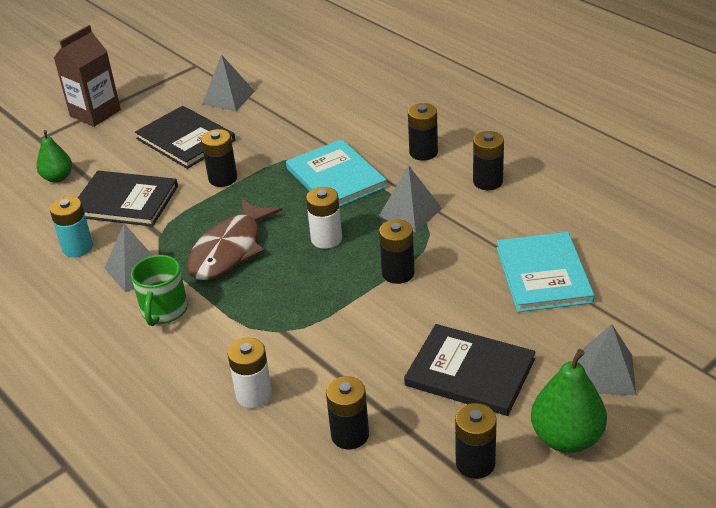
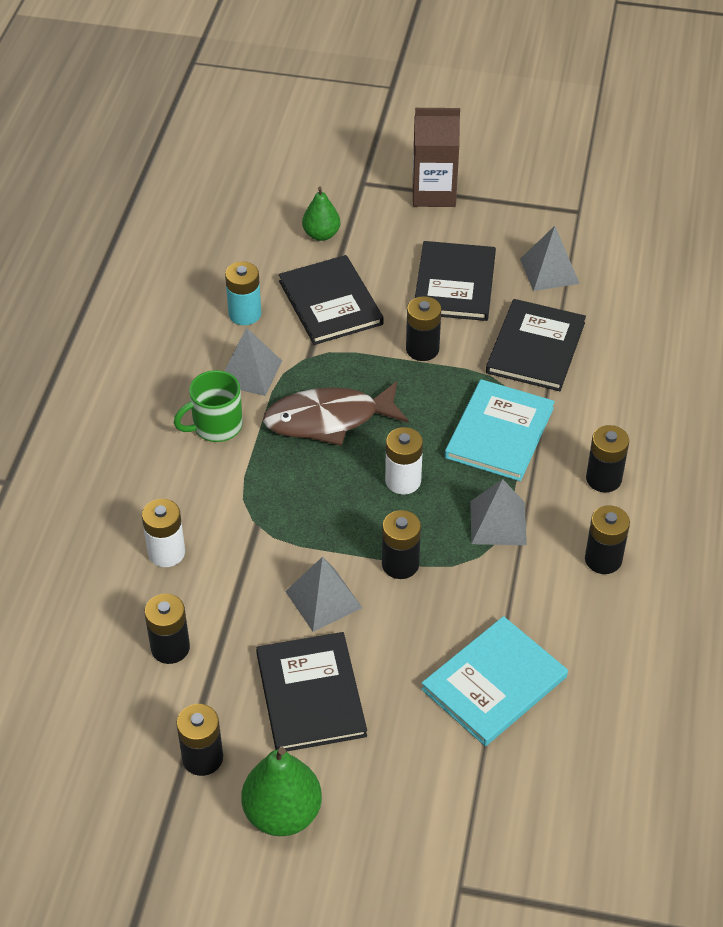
camera: 50 degrees right, 10 degrees up
grey pyramid [578,324,636,395] -> grey pyramid moved to [285,557,362,632]
none -> black book [486,299,586,391]

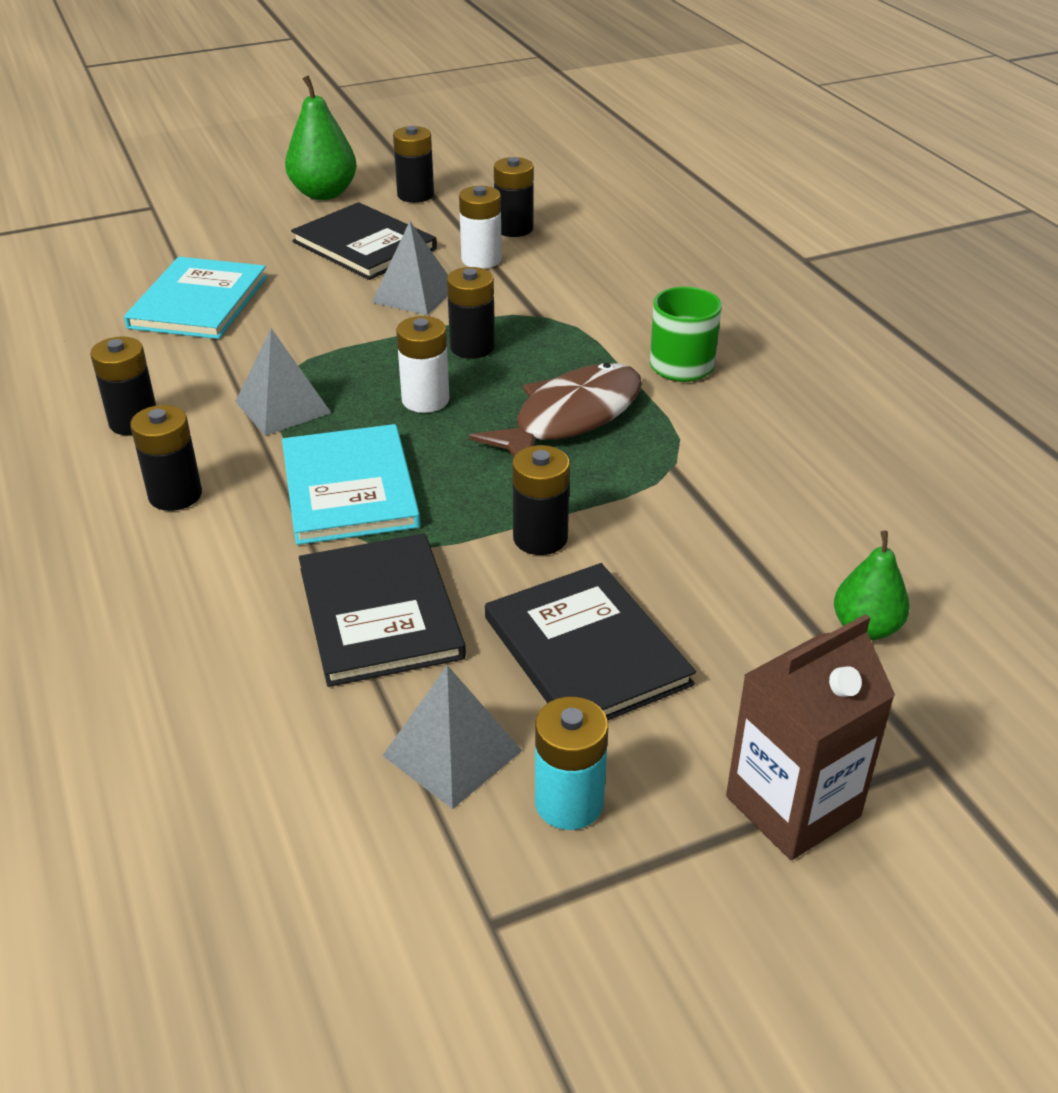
camera: 145 degrees right, 10 degrees down
white battery [142,499,185,567] -> white battery moved to [459,186,502,269]
turquoise battery [225,261,261,325] -> turquoise battery moved to [535,697,608,830]
grey pyramid [225,328,282,396] -> none
black book [279,255,384,345] -> none
black battery [382,510,421,579] -> black battery moved to [447,267,495,359]

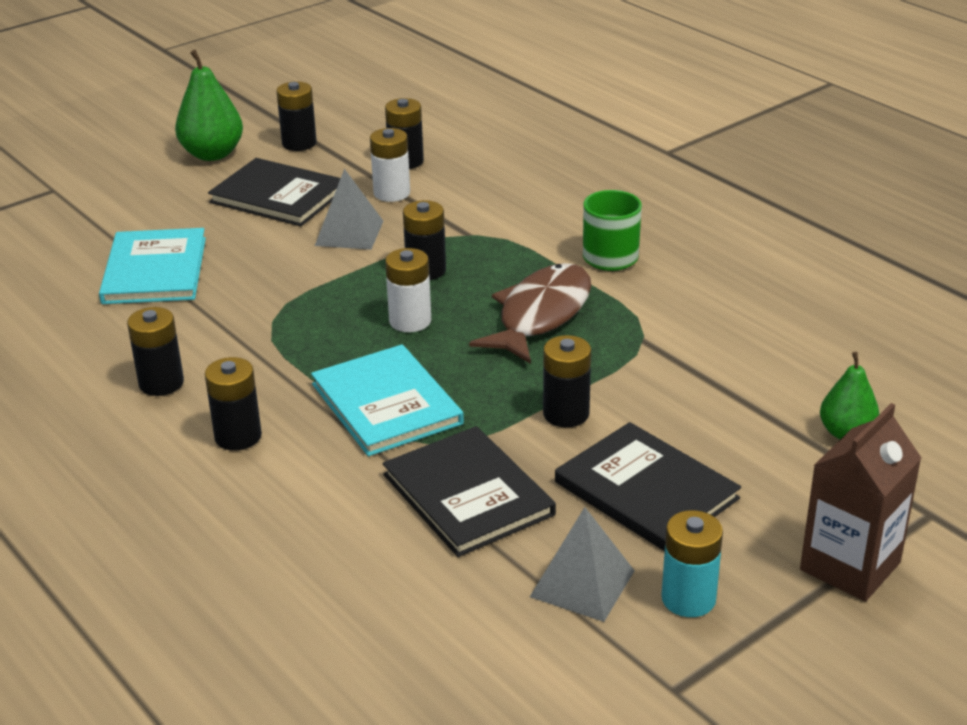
camera: 15 degrees left, 5 degrees down
grey pyramid [235,328,331,436] -> none

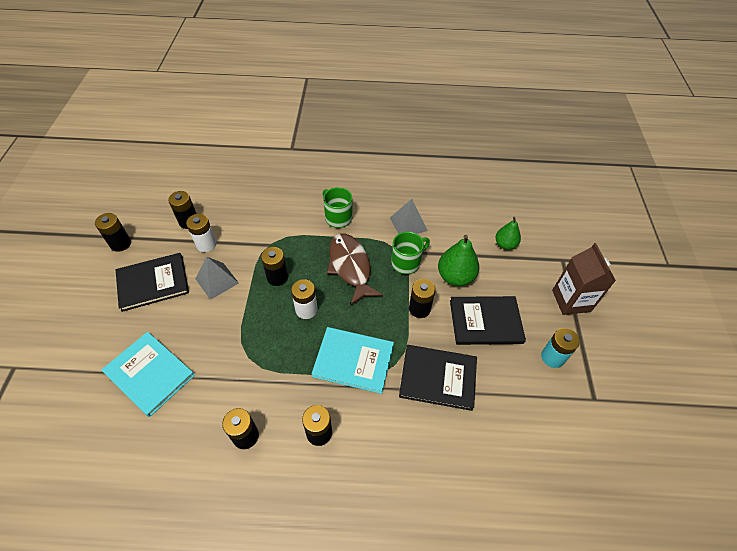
camera: 50 degrees left, 20 degrees up
green pear [175,49,243,161] -> green pear moved to [438,235,479,286]
grey pyramid [530,507,635,622] -> grey pyramid moved to [390,199,428,234]
none -> green mug [391,232,430,274]

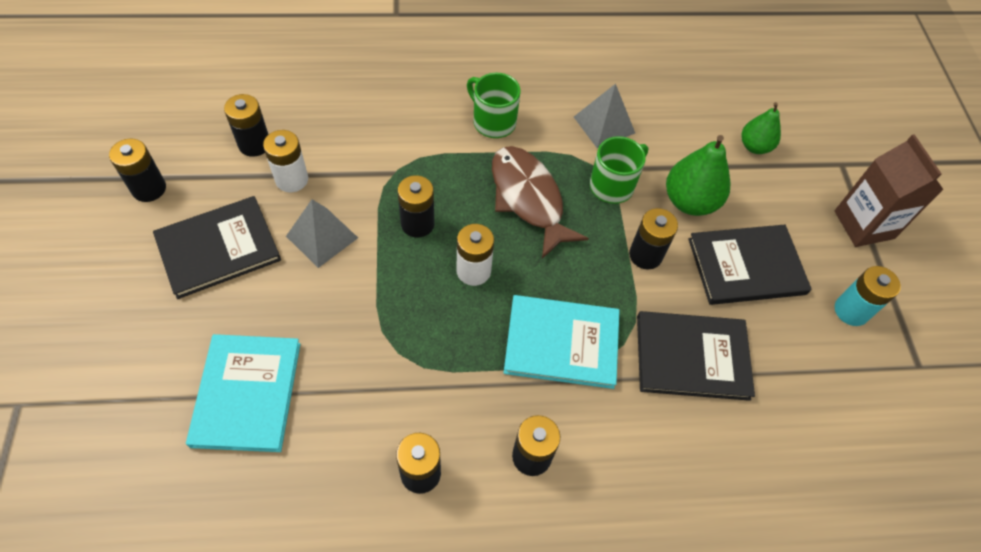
camera: 10 degrees left, 5 degrees up
turquoise book [102,332,195,417] -> turquoise book turned 60 degrees clockwise [186,334,300,452]

